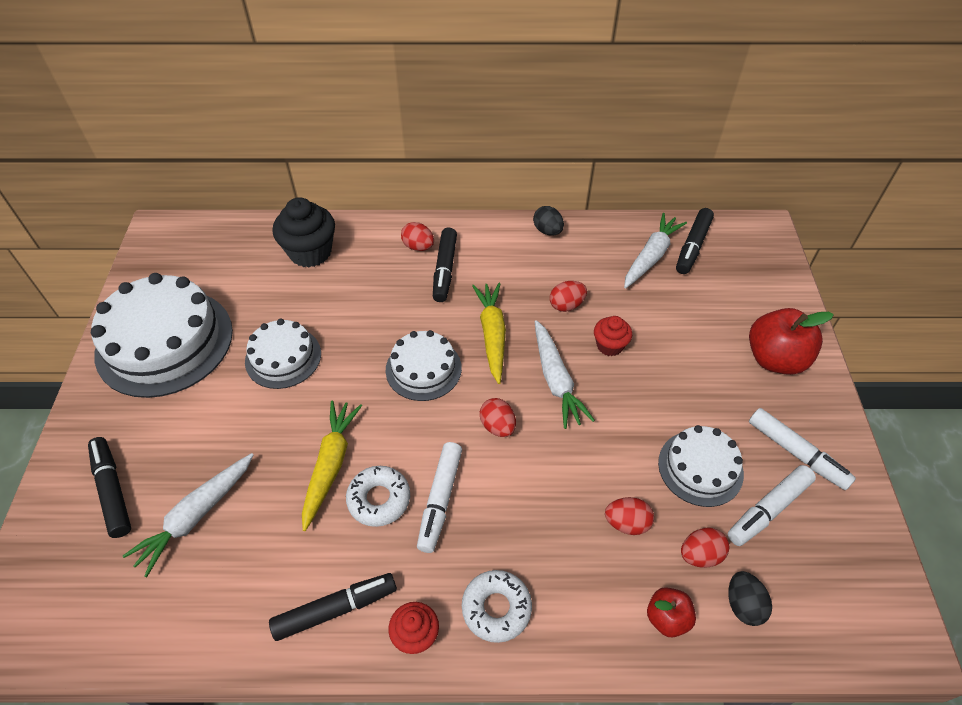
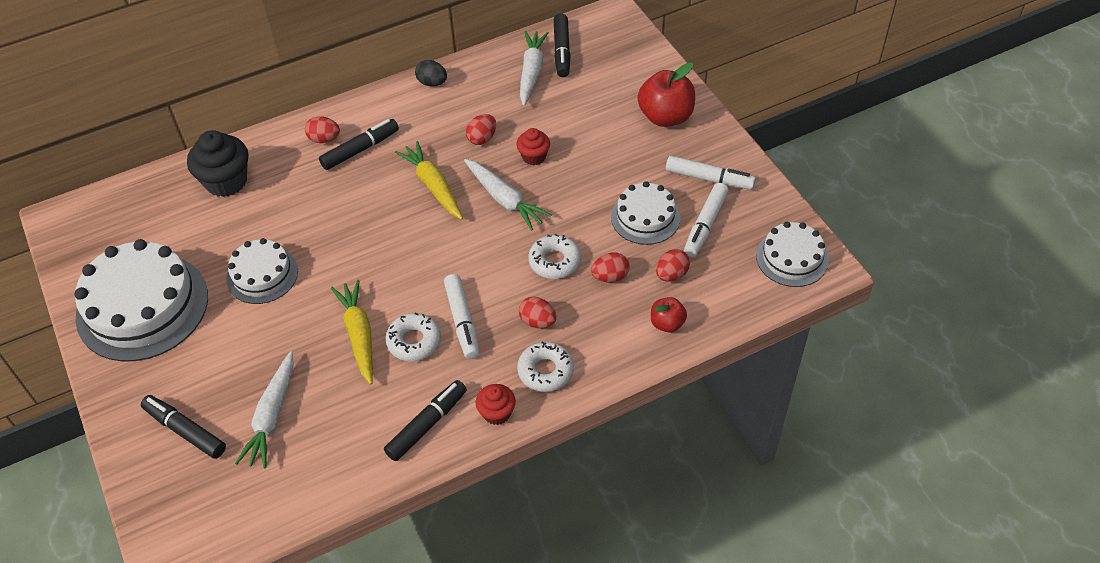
camera: 25 degrees left, 0 degrees up
white cake [386,330,462,401] -> white cake moved to [756,222,829,287]
black marker [433,227,457,302] -> black marker turned 105 degrees counterclockwise [319,119,399,170]
red egg [480,398,516,437] -> red egg moved to [519,297,556,328]
black egg [728,571,772,626] -> none
none -> white donut [528,234,581,279]

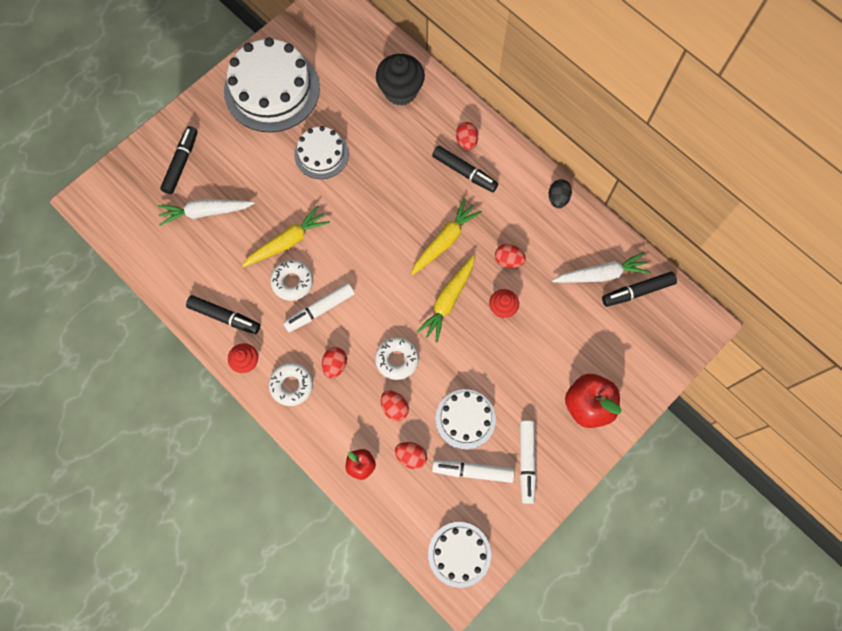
camera: 70 degrees right, 20 degrees up
white carrot [464,159,552,231] -> yellow carrot [416,255,475,343]

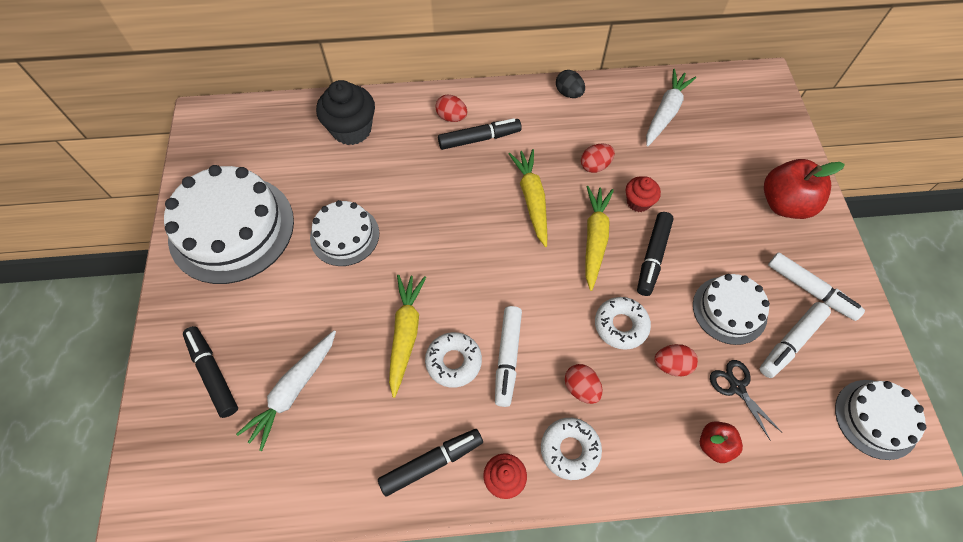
camera: 50 degrees left, 10 degrees down
red egg [395,442,427,469] -> black scissors [710,360,782,441]
yellow carrot [416,255,475,343] -> yellow carrot turned 150 degrees counterclockwise [585,186,614,291]
black marker [602,272,677,307] -> black marker moved to [637,212,674,296]

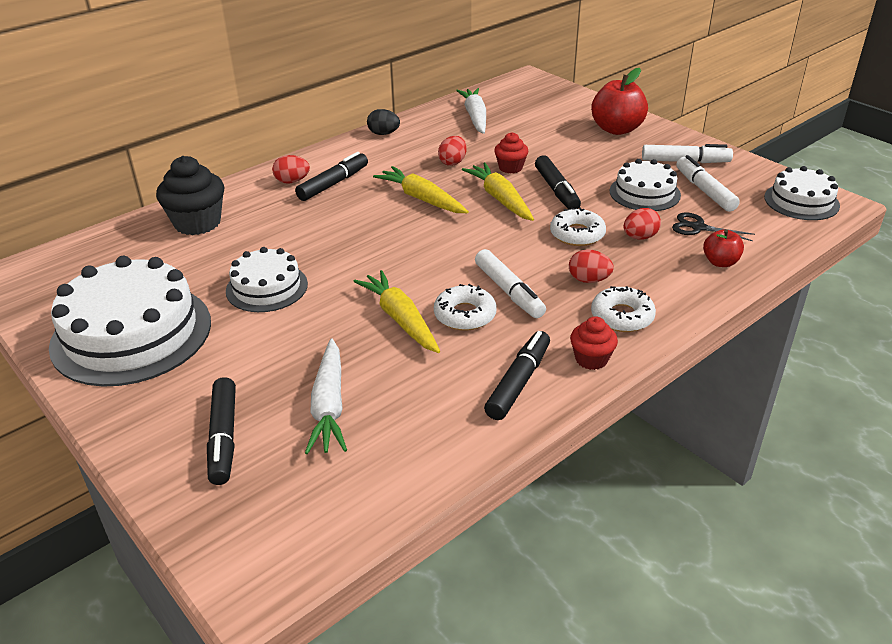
camera: 35 degrees left, 25 degrees down
black marker [183,326,238,418] -> black marker turned 120 degrees counterclockwise [207,377,236,485]
white marker [760,302,831,378] -> white marker turned 150 degrees clockwise [676,155,740,212]

